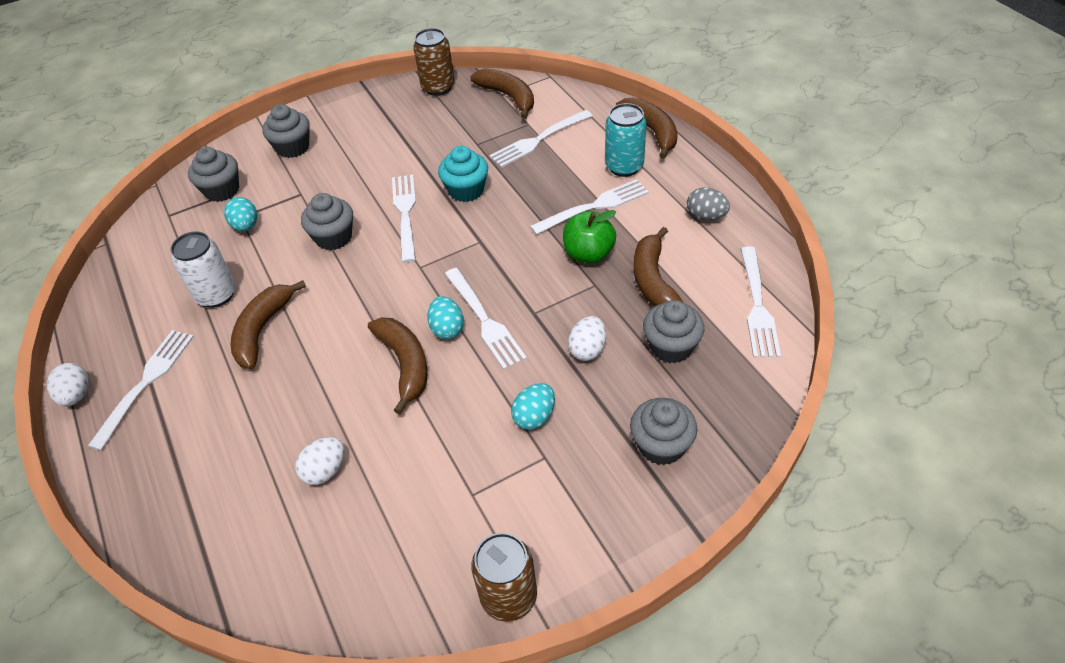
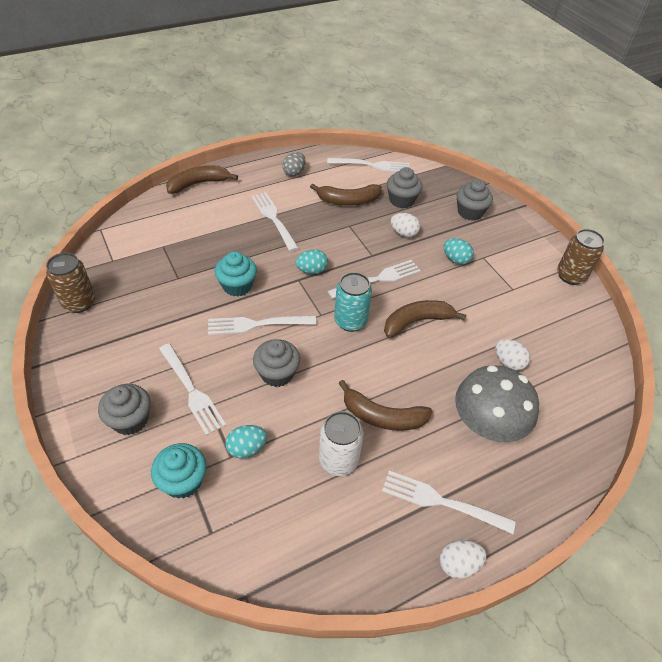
camera: 95 degrees left, 0 degrees up
grey cupcake [188,147,239,202] -> turquoise cupcake [151,443,207,499]
turquoise egg [427,296,464,339] -> turquoise egg moved to [296,249,328,274]
brown banana [470,68,534,119] -> none
white fork [489,110,592,168] -> white fork moved to [159,343,226,436]
green apple [563,210,616,263] -> none
turquoise can [605,103,647,177] -> turquoise can moved to [334,272,372,332]
none -> grey mushroom [455,365,539,442]

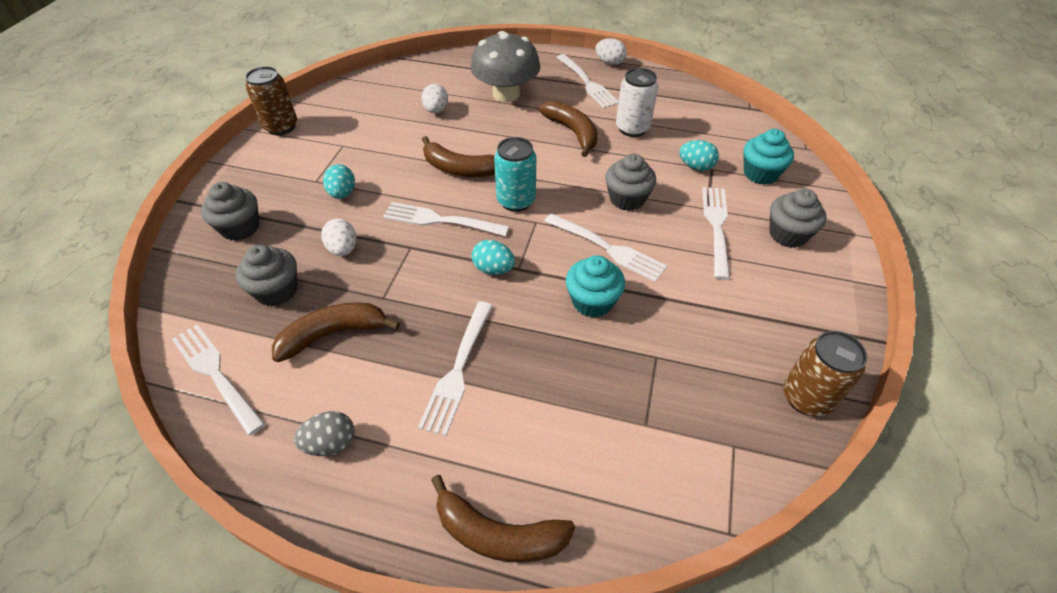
camera: 135 degrees left, 0 degrees up
brown banana [310,183,382,205] -> brown banana turned 60 degrees counterclockwise [272,303,400,362]

